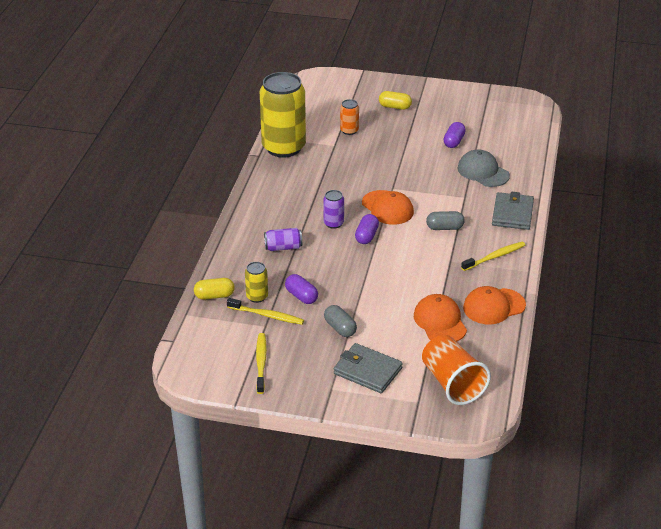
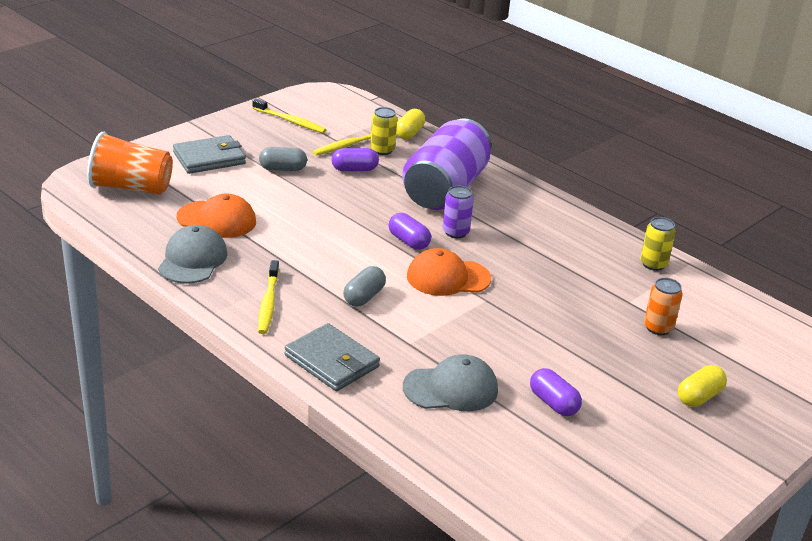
camera: 120 degrees right, 5 degrees down
yellow can [260,72,306,158] -> yellow can [640,217,676,271], size x0.43
purple can [264,228,302,251] -> purple can [402,119,491,210], size x2.33
orange cap [463,286,526,324] -> grey cap [158,225,228,284]

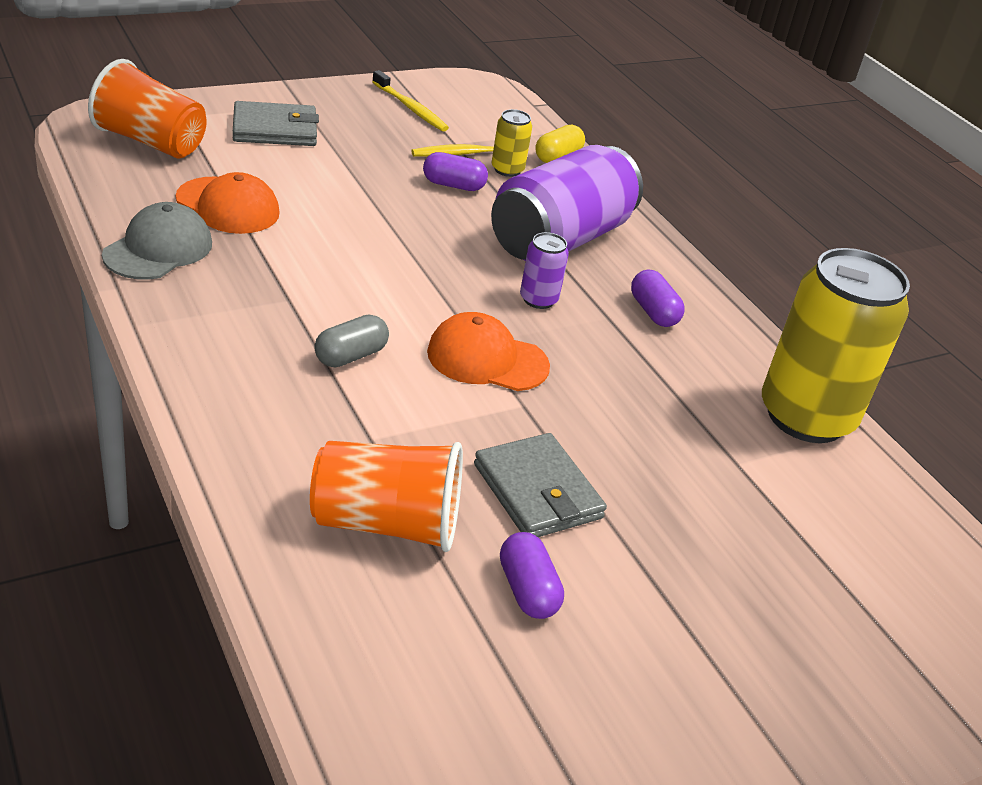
camera: 15 degrees right, 5 degrees up
yellow toothbrush [258,260,279,334] -> none
grey capsule [259,147,307,171] -> none
grey wallet [285,323,380,391] -> grey wallet moved to [474,433,607,537]
purple capsule [389,213,431,250] -> purple capsule moved to [631,270,685,327]
grey cap [403,354,498,411] -> orange cup [310,441,463,552]
yellow can [640,217,676,271] -> yellow can [762,248,910,443], size x2.33
orange can [644,278,683,335] -> none
yellow capsule [678,365,727,407] -> none

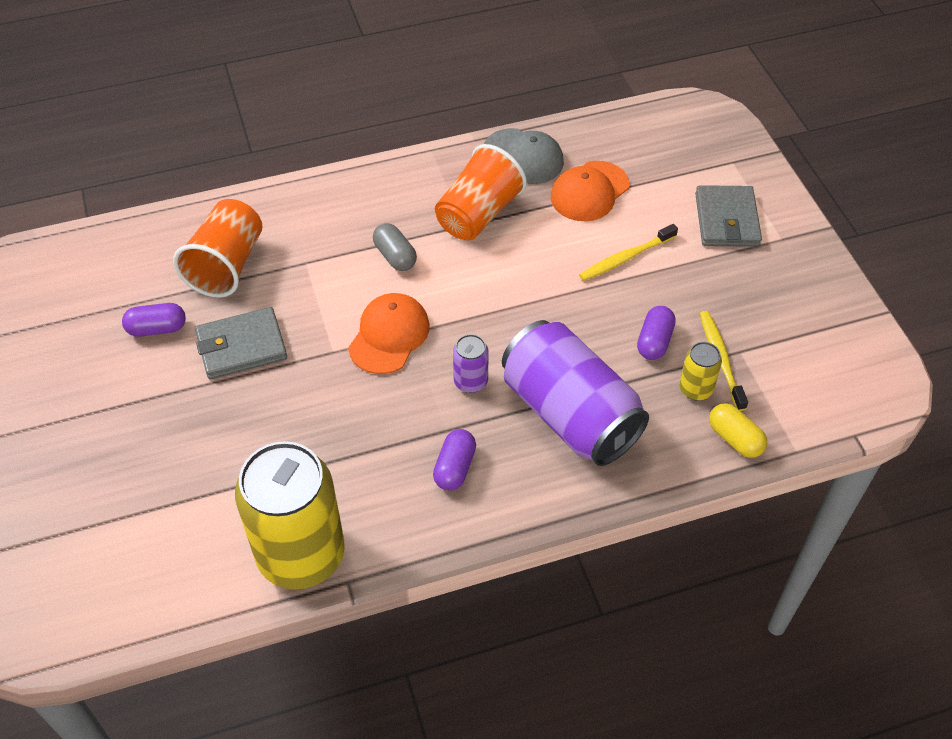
camera: 105 degrees right, 15 degrees up
orange cup [88,59,207,158] -> orange cup moved to [435,144,527,240]
yellow toothbrush [372,70,449,132] -> yellow toothbrush moved to [579,224,678,281]
purple capsule [631,270,685,327] -> purple capsule turned 60 degrees counterclockwise [433,429,476,491]

